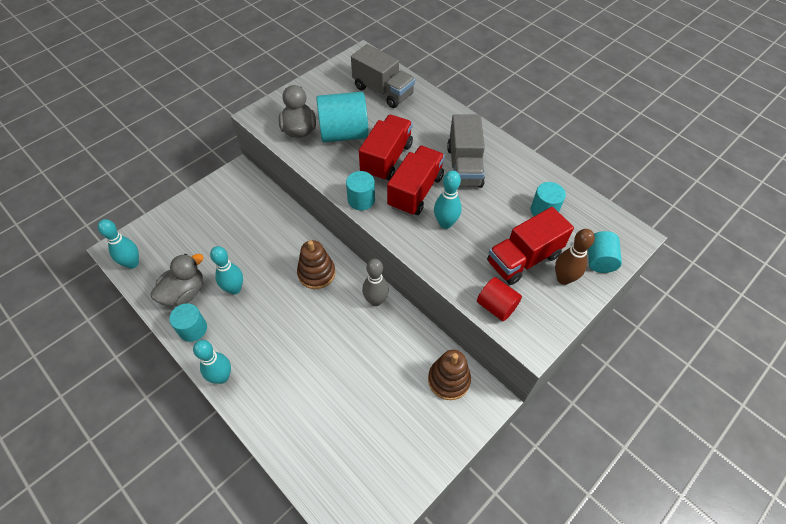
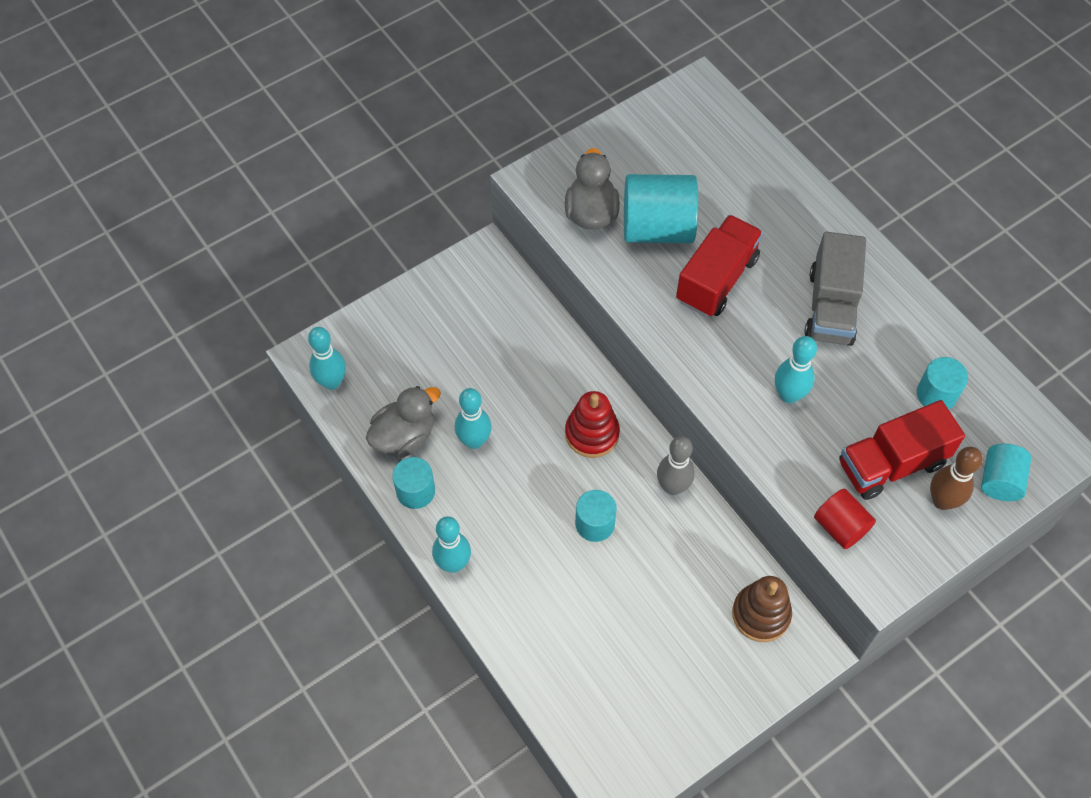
camera: 10 degrees right, 5 degrees up
brown stacking toy [297,240,335,289] -> red stacking toy [565,391,620,458]
turquoise cylinder [346,171,375,210] -> turquoise cylinder moved to [575,490,617,542]
grey truck [351,44,415,108] -> none
red truck [387,146,445,216] -> none

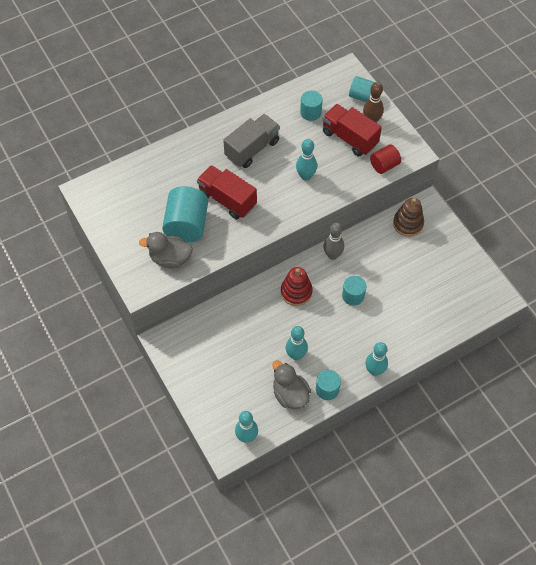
camera: 85 degrees left, 0 degrees up
grey truck [804,232,866,346] -> grey truck turned 60 degrees counterclockwise [223,114,280,168]
red truck [839,400,965,500] -> red truck turned 150 degrees clockwise [322,104,382,156]

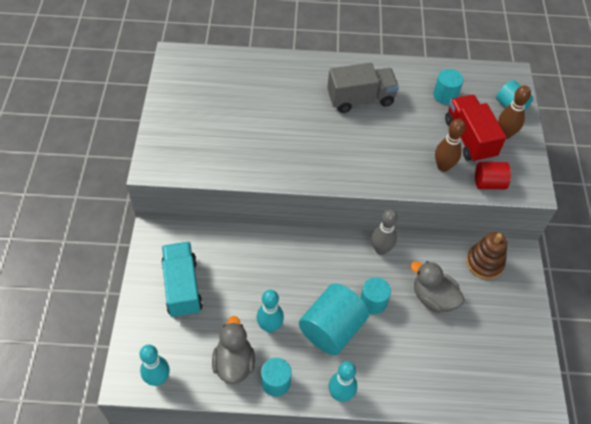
camera: 30 degrees right, 5 degrees down
grey duck [139,232,193,269] -> grey duck moved to [411,261,465,313]
turquoise cylinder [162,186,208,242] -> turquoise cylinder moved to [299,283,369,355]
red truck [197,165,257,219] -> none
red stacking toy [281,267,313,306] -> none
turquoise bowling pin [296,139,317,181] -> none
none -> turquoise truck [161,242,203,318]
none -> brown bowling pin [435,119,465,172]

